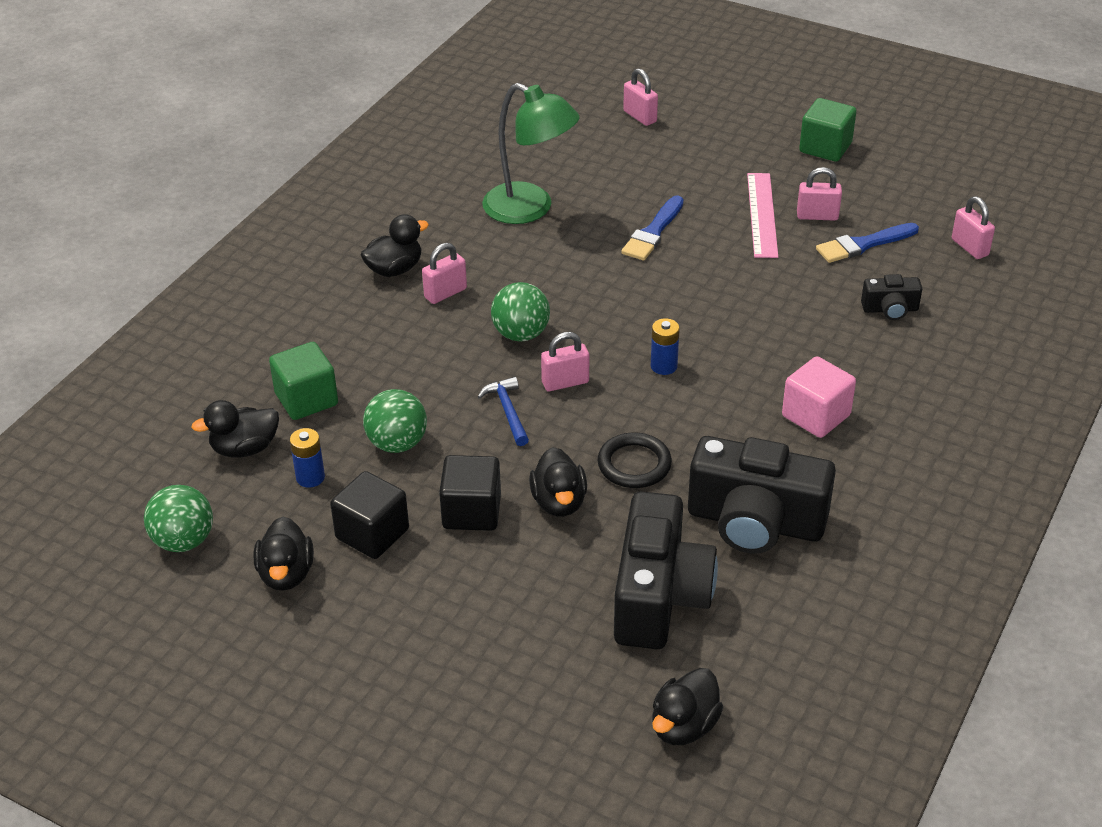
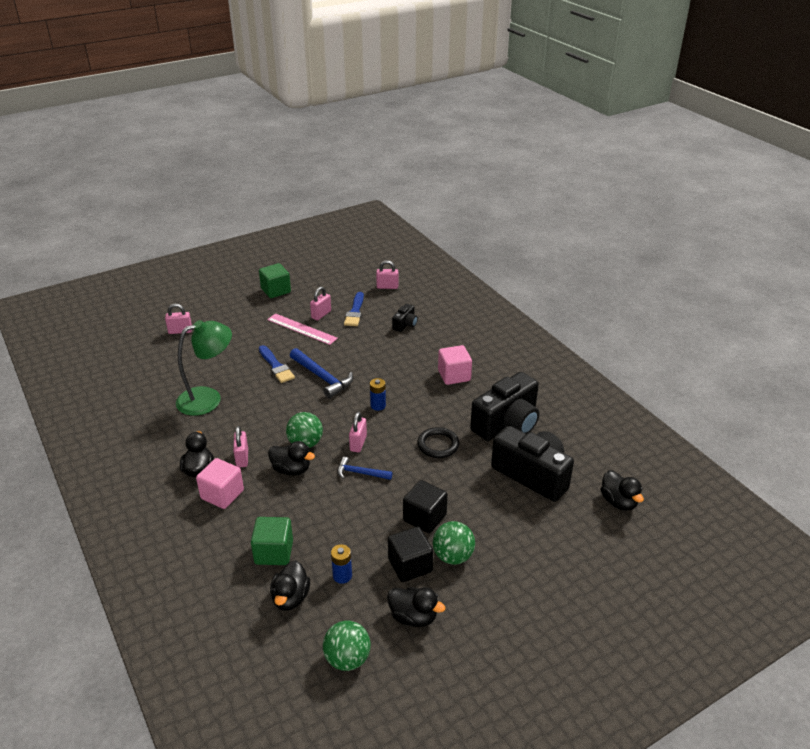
camera: 60 degrees left, 5 degrees down
green ball [363,389,427,453] -> green ball moved to [433,521,475,565]
black duck [529,447,587,517] -> black duck moved to [268,441,315,476]
none -> pink cube [196,458,244,509]
none -> blue hammer [290,348,353,398]

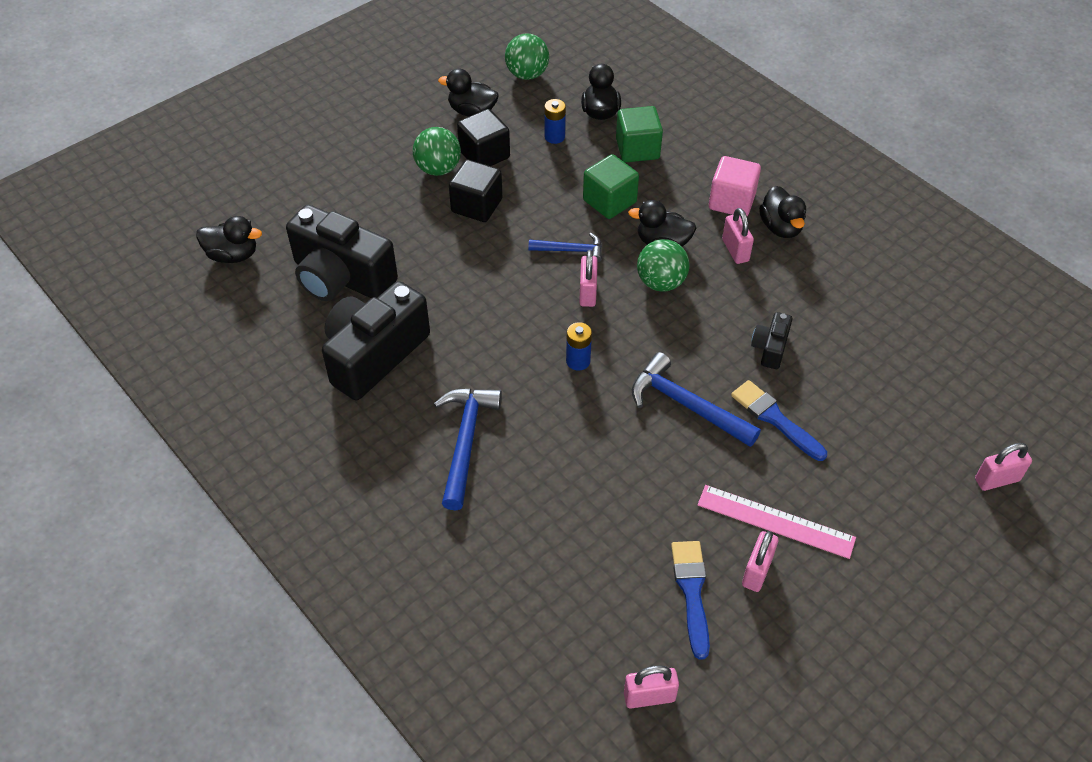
camera: 170 degrees right, 15 degrees up
green lamp [176,320,232,416] -> none
green cube [259,263,291,298] -> green cube moved to [583,154,639,219]
black camera [392,304,418,332] -> black camera moved to [751,312,792,369]
black ring [417,427,460,458] -> none
pink cube [438,345,472,385] -> blue hammer [434,389,502,510]
black duck [601,470,644,511] -> black duck turned 135 degrees clockwise [196,216,262,263]

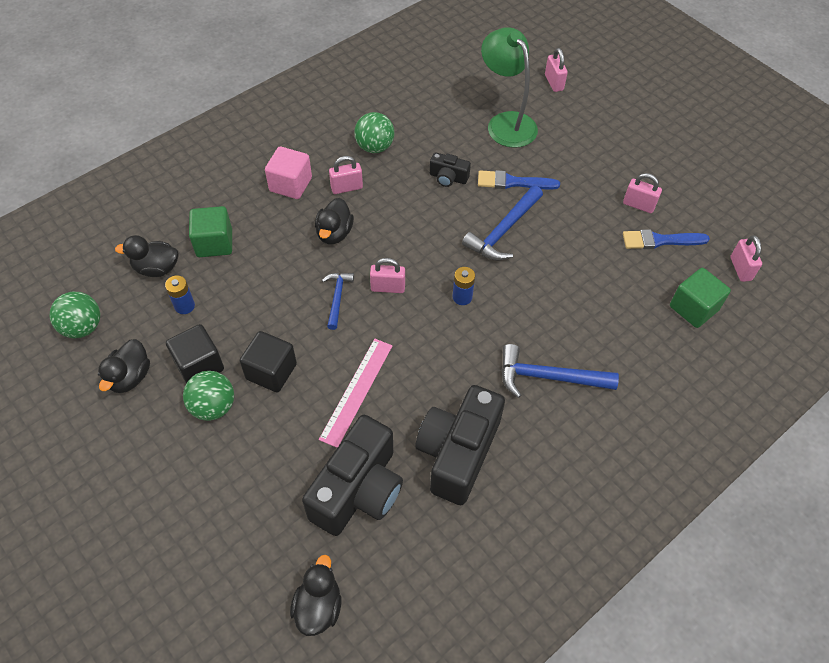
camera: 90 degrees left, 5 degrees up
black camera [322,281,430,400] -> black camera turned 75 degrees clockwise [415,385,505,505]
green cube [583,154,639,219] -> green cube moved to [670,268,731,328]
green ball [637,239,689,292] -> green ball moved to [354,112,394,153]
pink ruler [697,485,856,559] -> pink ruler moved to [319,339,392,448]
blue brush [731,380,827,461] -> blue brush turned 45 degrees clockwise [478,170,560,189]
black duck [759,186,806,238] -> none
none -> green lamp [481,27,538,148]

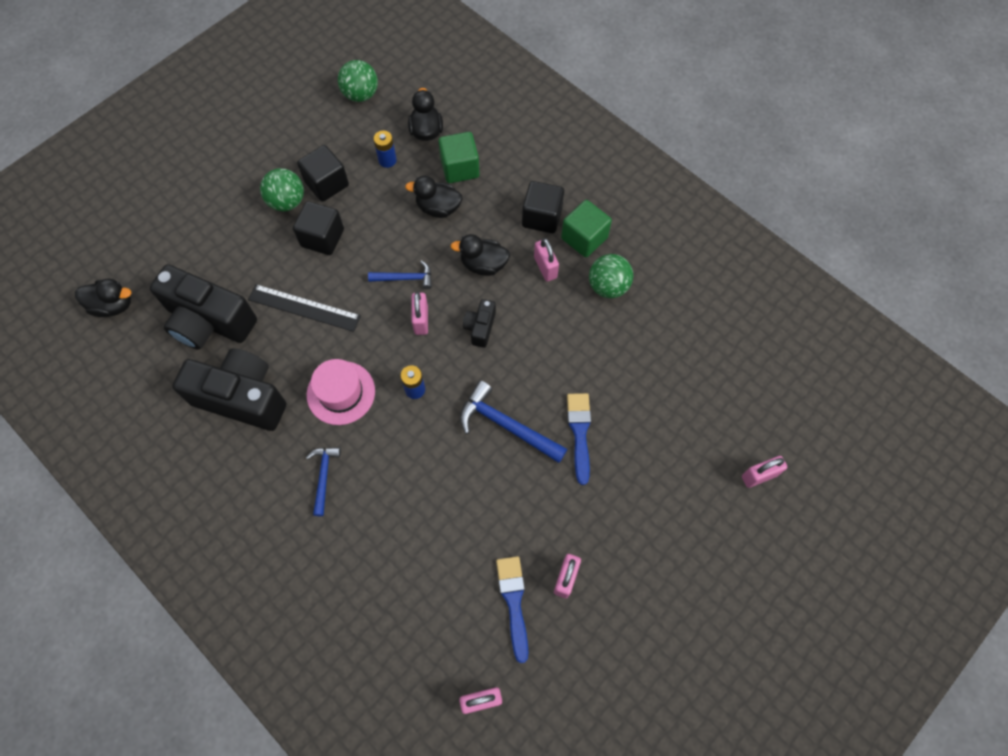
camera: 85 degrees right, 10 degrees up
black duck [98,339,150,393] -> black duck moved to [405,176,463,218]
pink cube [265,147,312,199] -> black cube [522,181,564,233]
pink ruler [319,339,392,448] -> black ruler [248,284,361,332]
black camera [430,152,471,187] -> black camera moved to [463,299,496,348]
green lamp [481,27,538,148] -> none
blue hammer [502,344,619,398] -> blue hammer [306,447,341,516], size x0.60
green cube [670,268,731,328] -> green cube moved to [561,200,612,257]
none -> pink hat [307,359,375,425]

